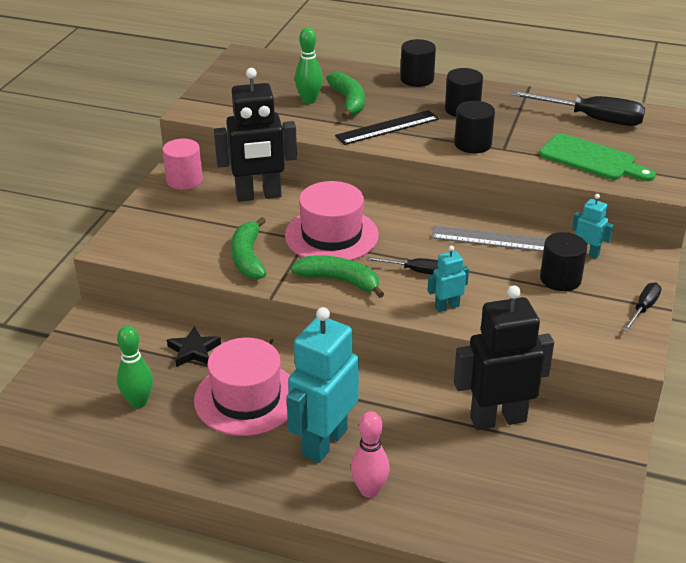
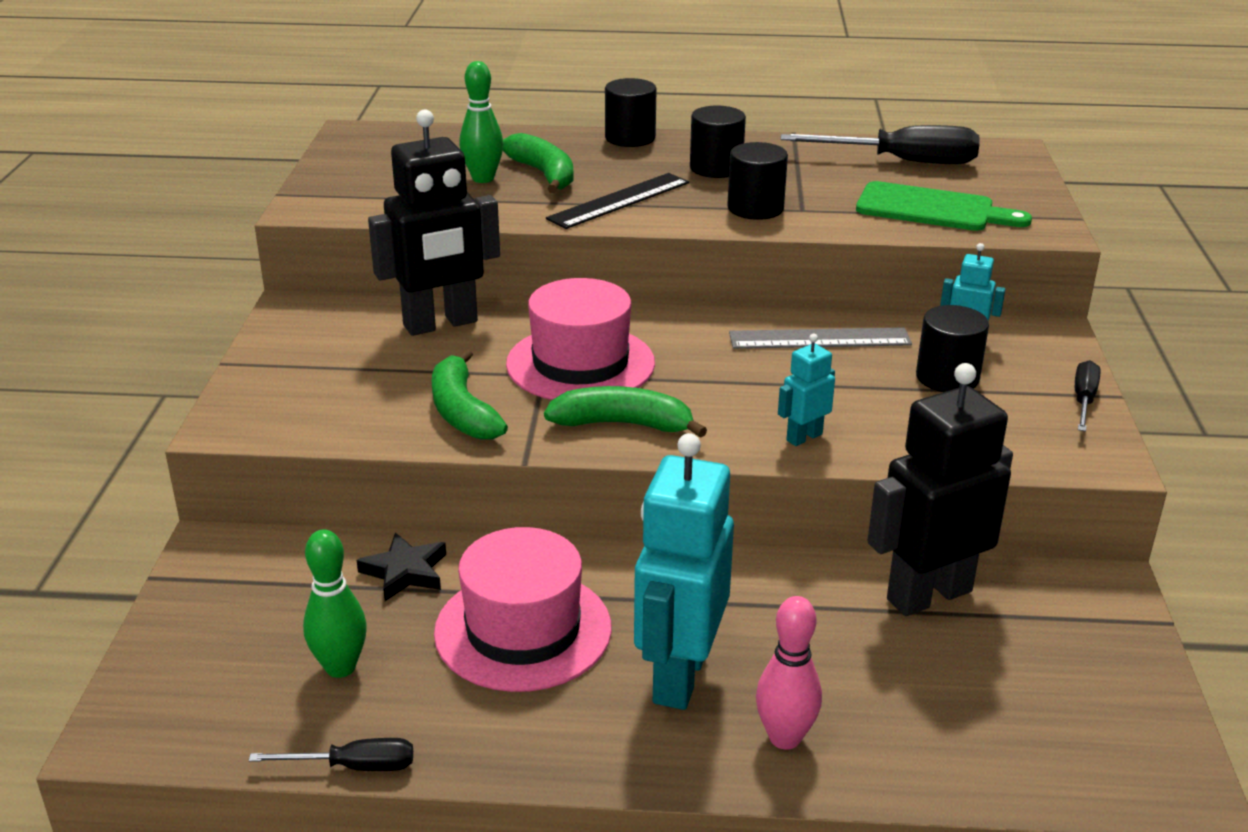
camera: 15 degrees left, 5 degrees down
pink cylinder [162,139,203,190] -> none
black screwdriver [366,257,438,274] -> black screwdriver moved to [249,738,413,771]

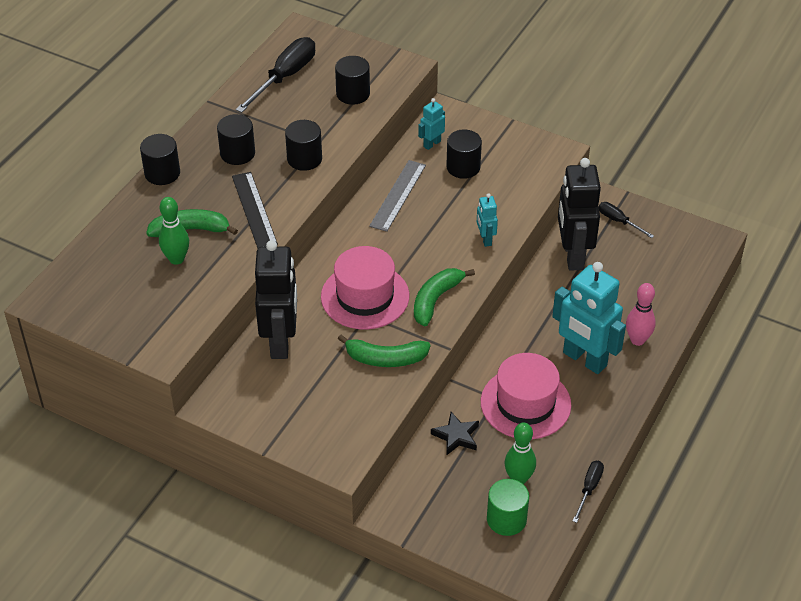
camera: 65 degrees left, 15 degrees up
green cutting board [856,181,1032,231] -> black cylinder [335,56,370,105]
black screwdriver [1075,360,1100,432] -> black screwdriver moved to [599,202,654,238]
none -> green cylinder [487,479,529,536]

